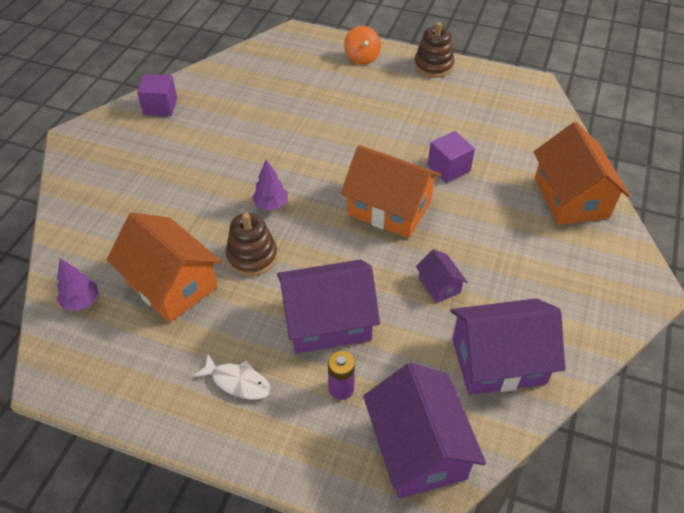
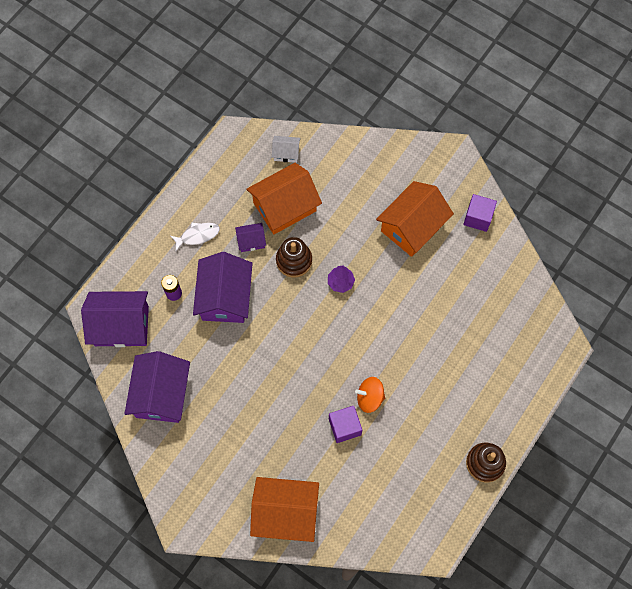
camera: 105 degrees right, 20 degrees up
purple tree [57,258,99,311] -> white house [272,136,300,163]
white fish [193,354,271,400] -> white fish turned 150 degrees counterclockwise [171,223,220,251]
orange house [341,145,441,238] -> orange house moved to [376,181,454,257]
orange spinning top [344,26,381,65] -> orange spinning top moved to [355,377,385,413]
purple house [416,249,468,303] -> purple house moved to [235,223,266,252]

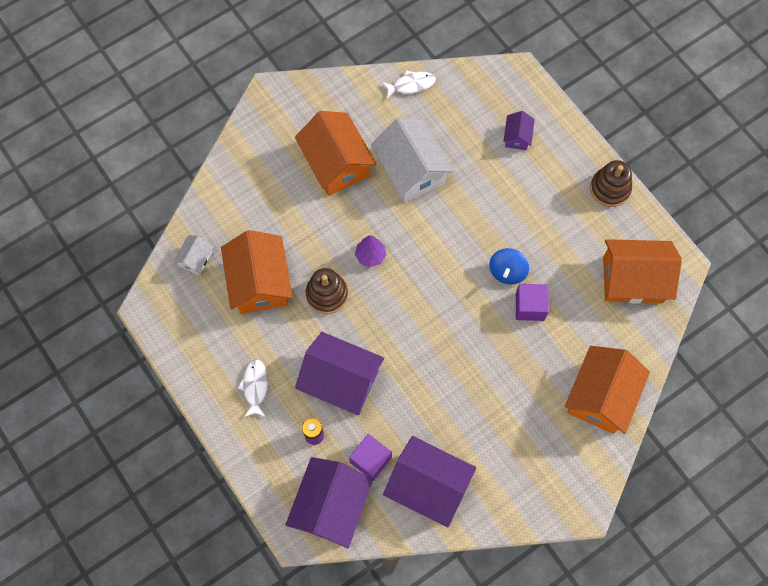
camera: 70 degrees left, 0 degrees up
purple house [235,223,266,252] -> purple house moved to [503,111,535,150]
orange spinning top [355,377,385,413] -> blue spinning top [489,248,529,285]
purple cube [463,194,497,232] -> purple cube moved to [349,434,392,481]
none -> white house [371,118,454,203]
none -> white fish [382,70,436,99]
none -> orange house [603,239,682,304]

